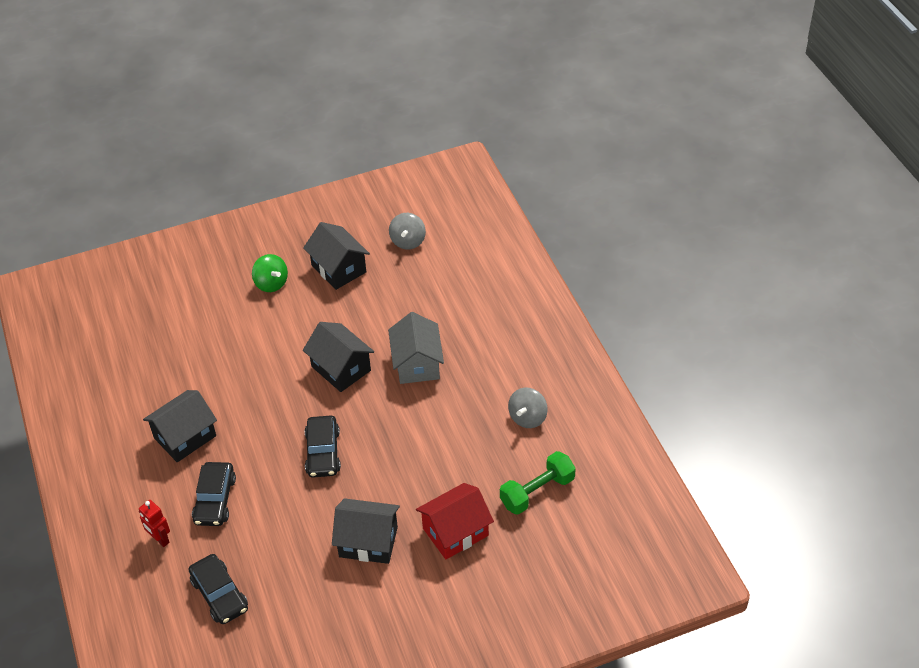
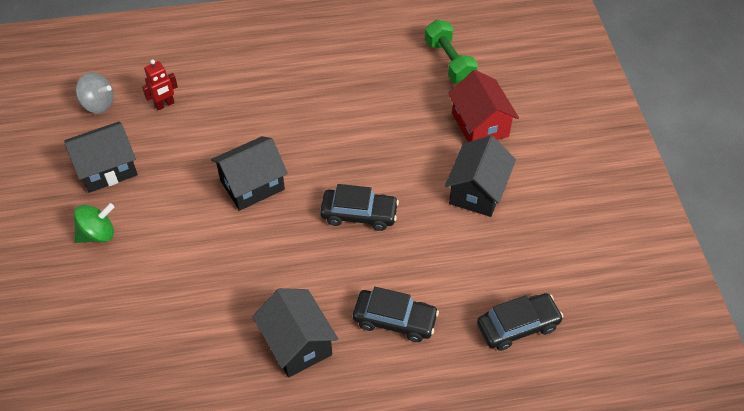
camera: 80 degrees left, 5 degrees up
red robot [139,500,170,547] -> red robot moved to [142,59,178,111]
grey house [388,312,444,384] -> none
grey spinning top [508,388,548,428] -> none

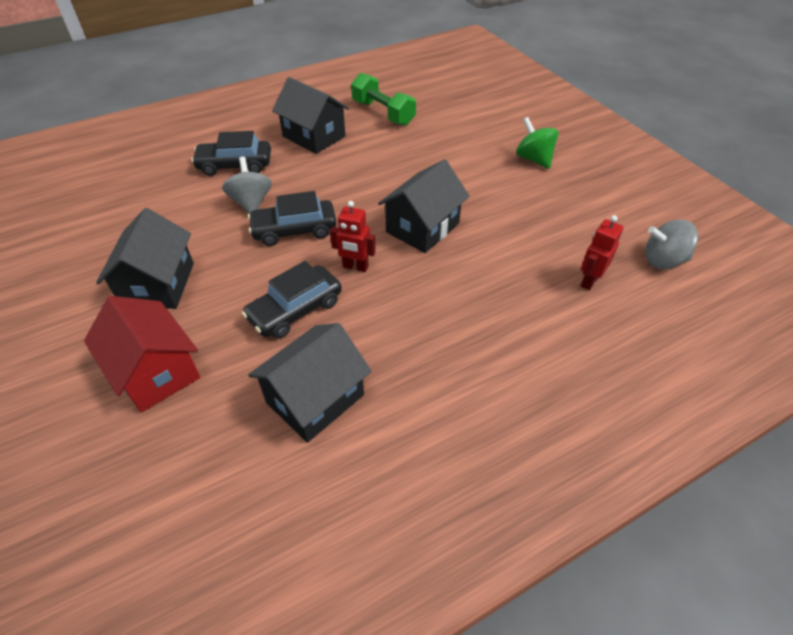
camera: 160 degrees right, 5 degrees down
black house [65,121,138,193] -> black house moved to [248,323,372,443]
green spinning top [74,203,114,243] -> green spinning top turned 105 degrees clockwise [516,117,558,169]
green dumbbell [425,20,478,84] -> green dumbbell moved to [351,73,416,126]
black car [477,293,564,351] -> black car moved to [242,261,342,339]
none -> grey spinning top [222,157,272,214]
none -> red robot [330,201,376,272]

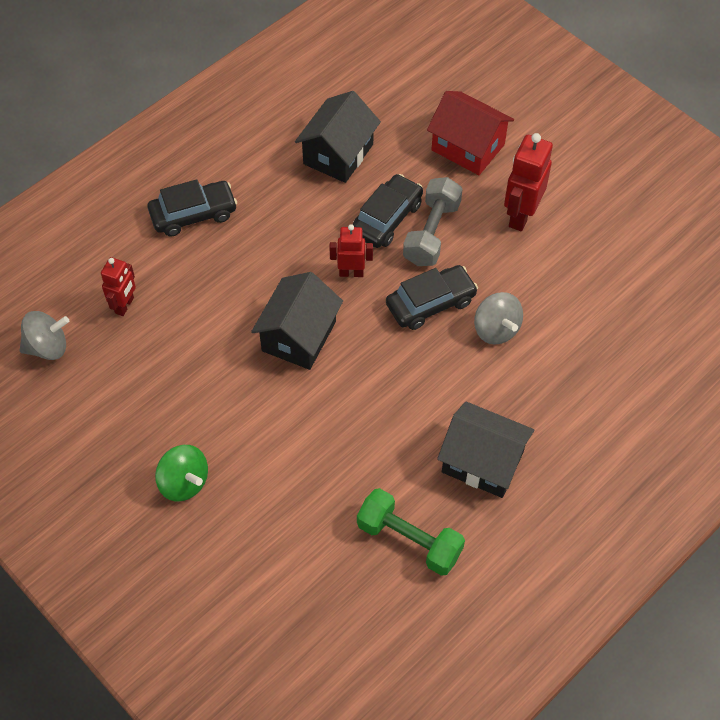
camera: 165 degrees right, 10 degrees up
black house [96,208,194,309] -> red robot [504,133,553,231]
black car [191,131,271,176] -> black car moved to [147,179,237,237]
none -> grey dumbbell [403,177,462,266]

